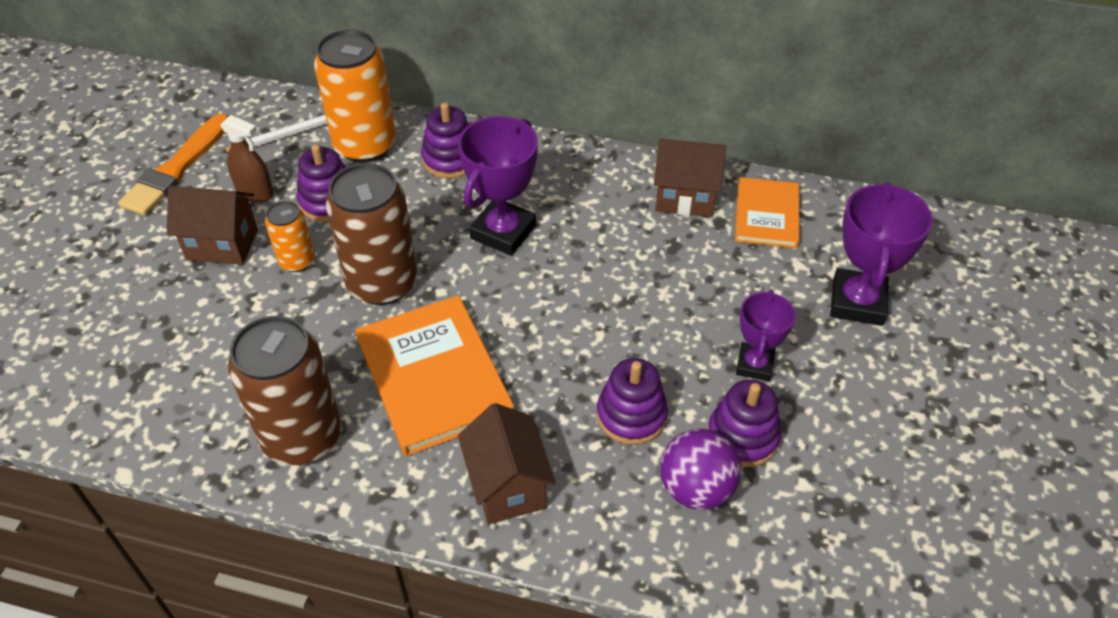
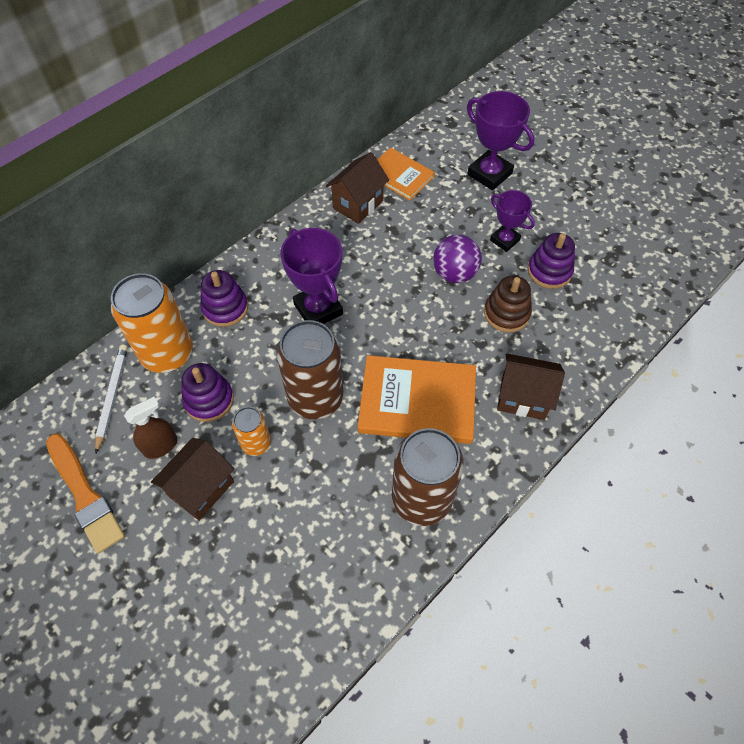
camera: 60 degrees left, 10 degrees up
purple stacking toy [597,358,668,445] -> brown stacking toy [484,275,532,333]
purple ball [660,429,741,510] -> purple ball moved to [433,235,482,283]

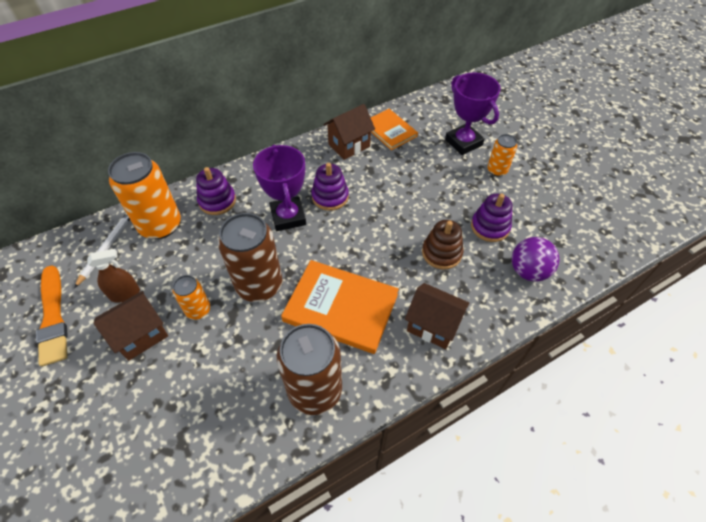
camera: 15 degrees right, 5 degrees down
purple stacking toy [181,363,234,422] -> purple stacking toy moved to [311,163,349,211]
purple ball [433,235,482,283] -> purple ball moved to [512,237,559,281]
purple trophy [490,190,535,252] -> none
none -> orange can [487,134,517,177]

